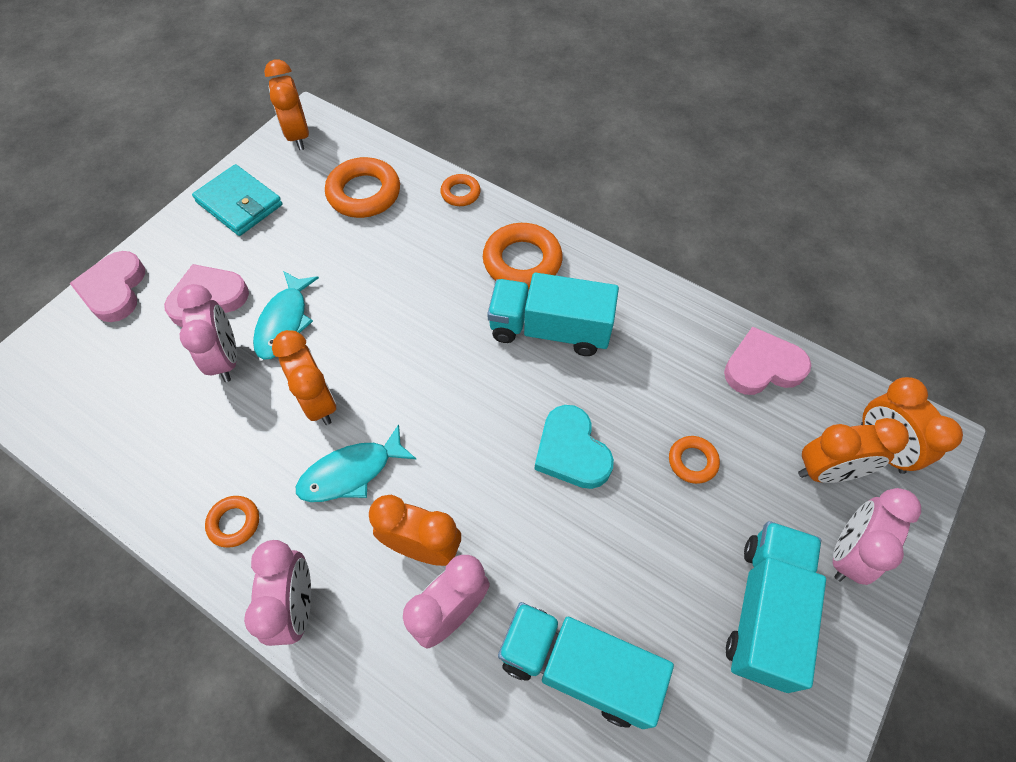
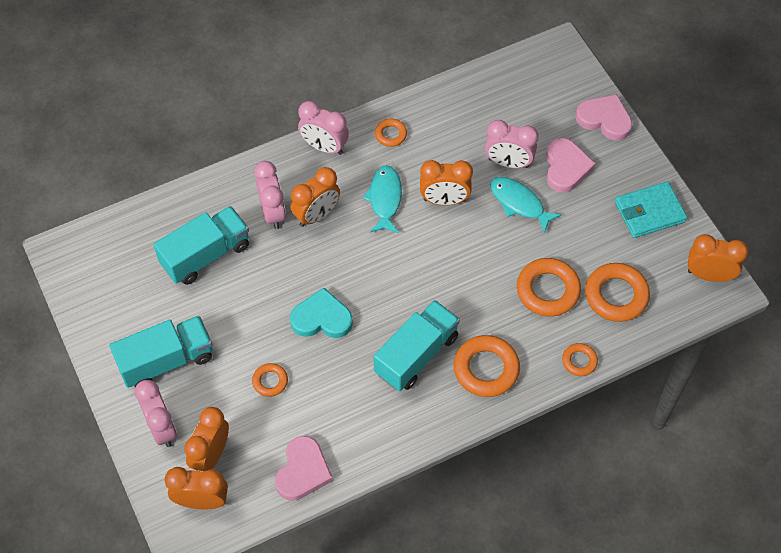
camera: 120 degrees right, 0 degrees up
turquoise truck [726,521,826,693] -> turquoise truck turned 75 degrees counterclockwise [109,316,213,388]
none -> orange ring [517,258,581,317]

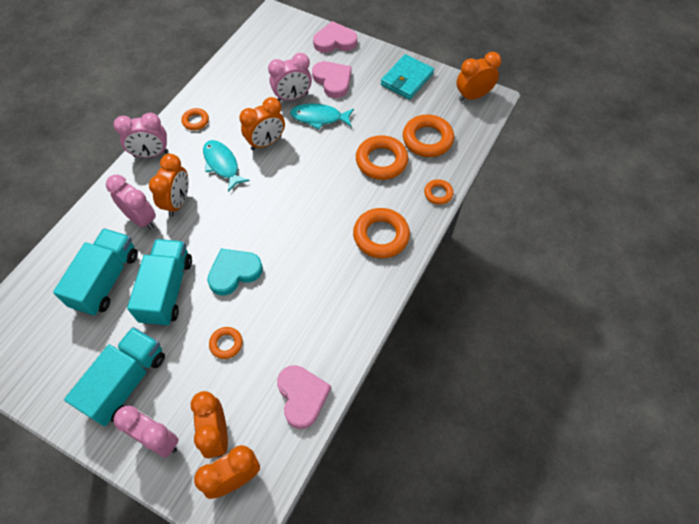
camera: 35 degrees left, 0 degrees up
turquoise truck [374,300,460,391] -> turquoise truck moved to [127,239,192,326]

